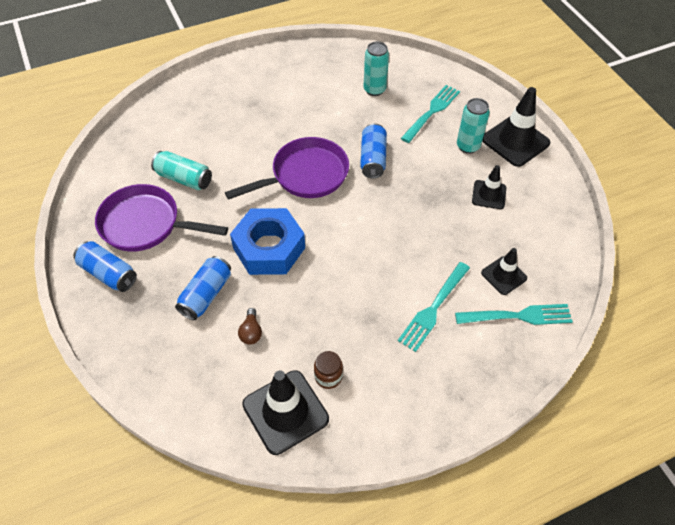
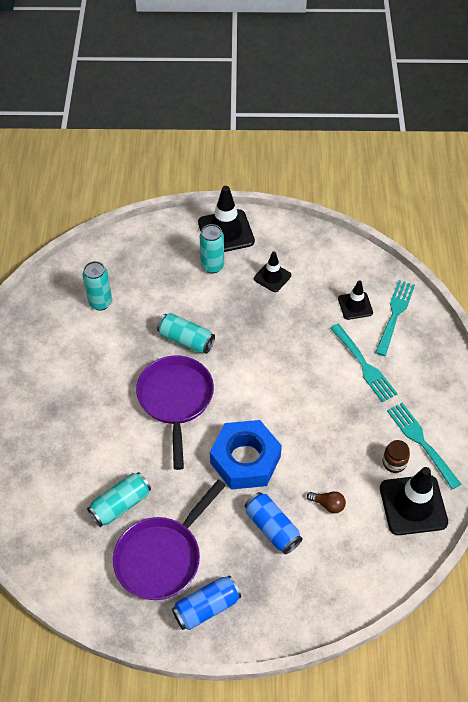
camera: 65 degrees left, 0 degrees up
blue can [360,123,387,179] -> turquoise can [157,313,215,354]
turquoise fork [401,85,460,143] -> turquoise fork moved to [387,403,461,490]

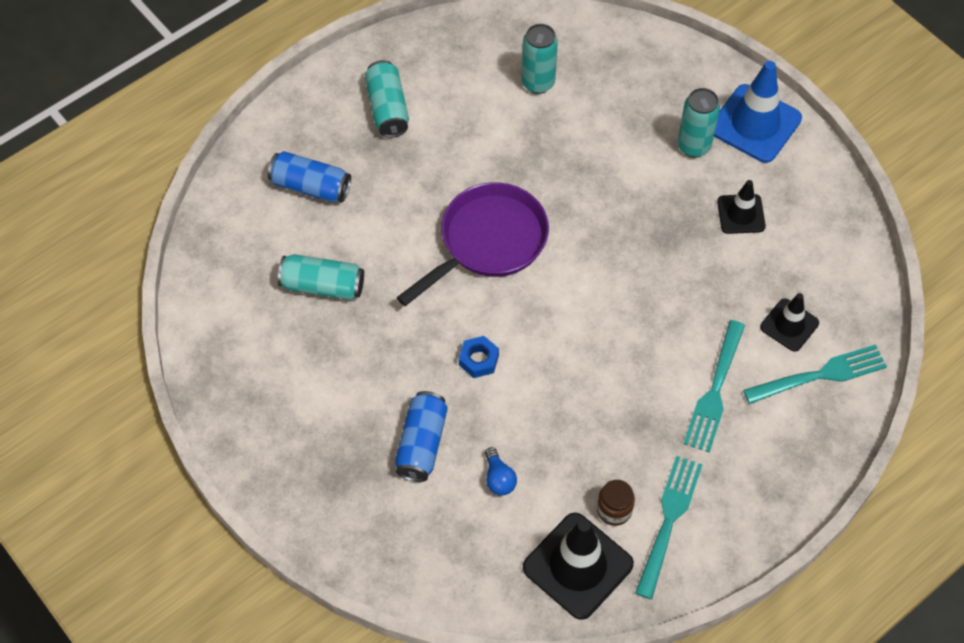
camera: 50 degrees right, 5 degrees up
purple pan [113,479,226,600] -> none
turquoise can [157,313,215,354] -> turquoise can moved to [365,60,409,138]
blue can [172,575,241,630] -> blue can moved to [268,151,351,202]
black traffic cone [198,186,255,252] -> blue traffic cone [714,61,802,163]
blue nut [210,420,282,490] -> blue nut [459,336,499,378], size x0.42
brown light bulb [307,491,346,513] -> blue light bulb [485,447,517,495]

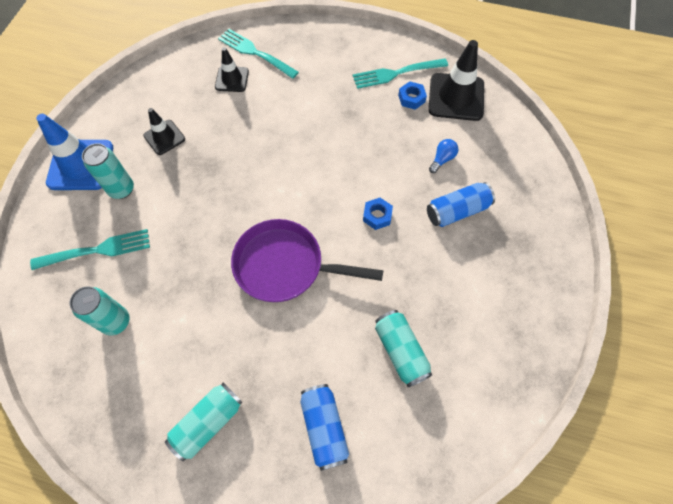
camera: 125 degrees left, 5 degrees up
brown jar [597,480,635,526] -> blue nut [398,81,427,110]
turquoise fork [684,320,745,453] -> turquoise fork moved to [30,229,150,270]

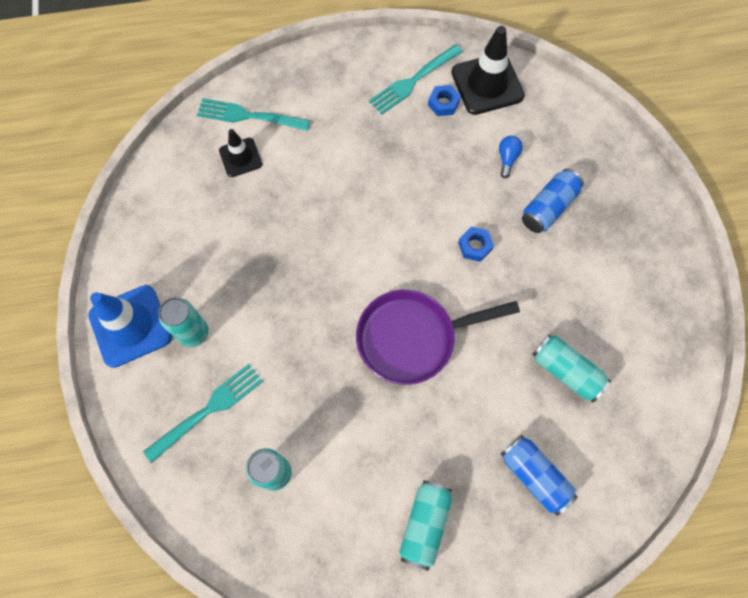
camera: 25 degrees left, 5 degrees up
black traffic cone [143,108,185,155] -> none

